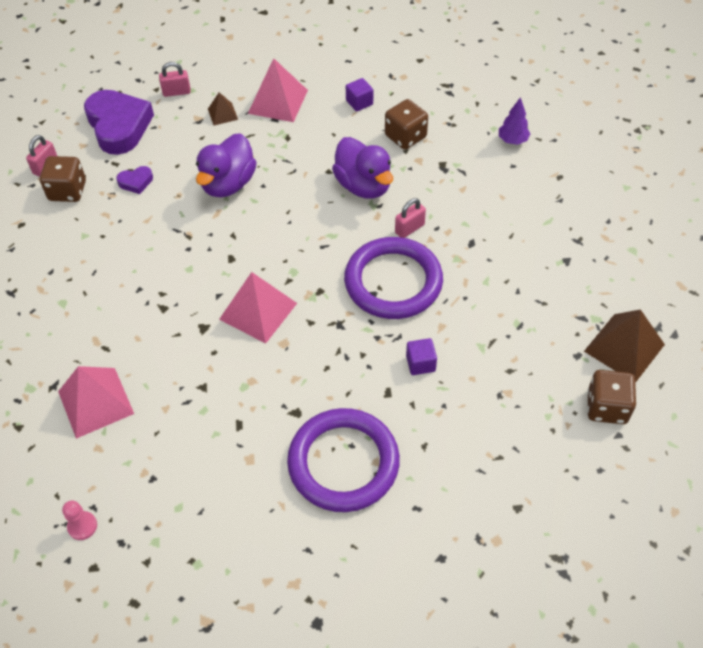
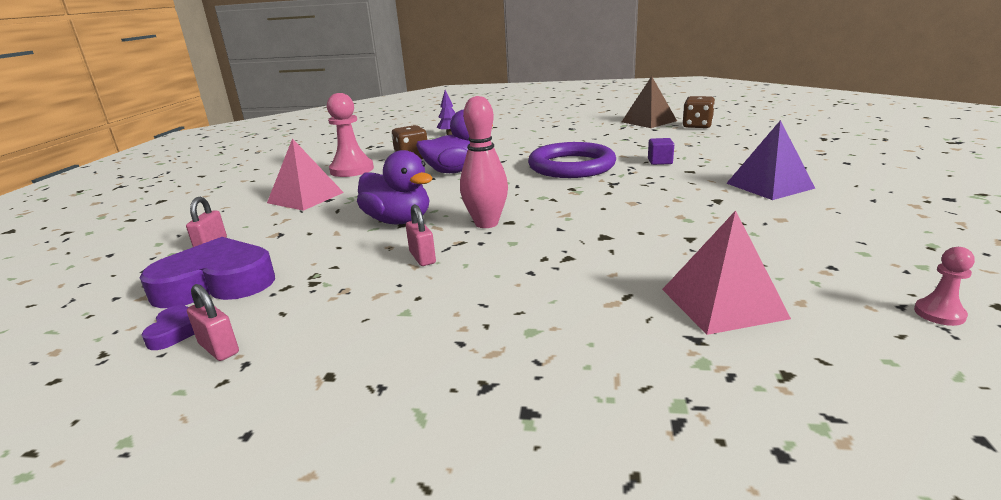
camera: 75 degrees left, 30 degrees down
brown dice [40,156,86,202] -> none
purple heart [116,166,153,194] -> purple heart moved to [141,305,195,350]
brown pyramid [208,92,238,125] -> none
pink pyramid [219,272,297,344] -> none
purple ring [287,408,400,512] -> purple pyramid [726,120,816,200]
purple cube [346,78,373,112] -> pink pawn [327,93,374,177]
pink padlock [395,198,426,238] -> pink padlock moved to [406,204,436,266]
none -> pink bowling pin [460,96,508,228]

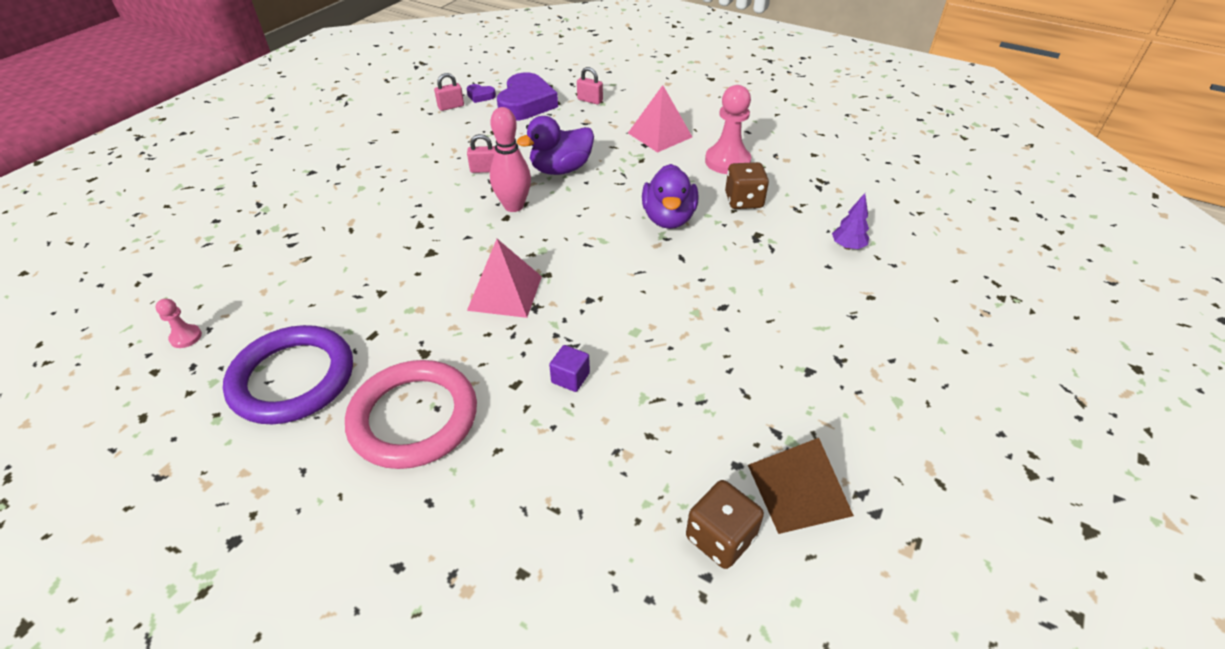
camera: 110 degrees right, 20 degrees up
purple ring [528,142,616,178] -> purple ring moved to [223,325,353,424]
pink pyramid [662,210,791,335] -> pink pyramid moved to [467,239,542,318]
purple pyramid [726,120,816,200] -> pink ring [345,360,477,469]

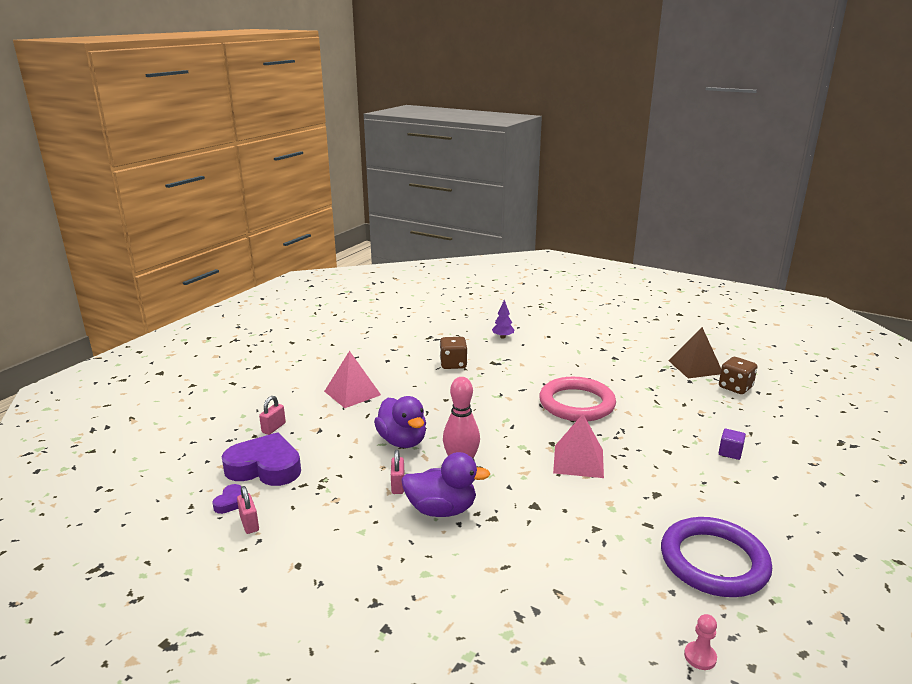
camera: 90 degrees left, 20 degrees down
pink ring [345,360,477,469] -> pink ring moved to [539,377,616,421]
purple cube [549,345,590,392] -> purple cube moved to [719,429,746,460]
purple duck [642,164,698,229] -> purple duck moved to [401,452,490,517]
pink pawn [705,85,751,174] -> none

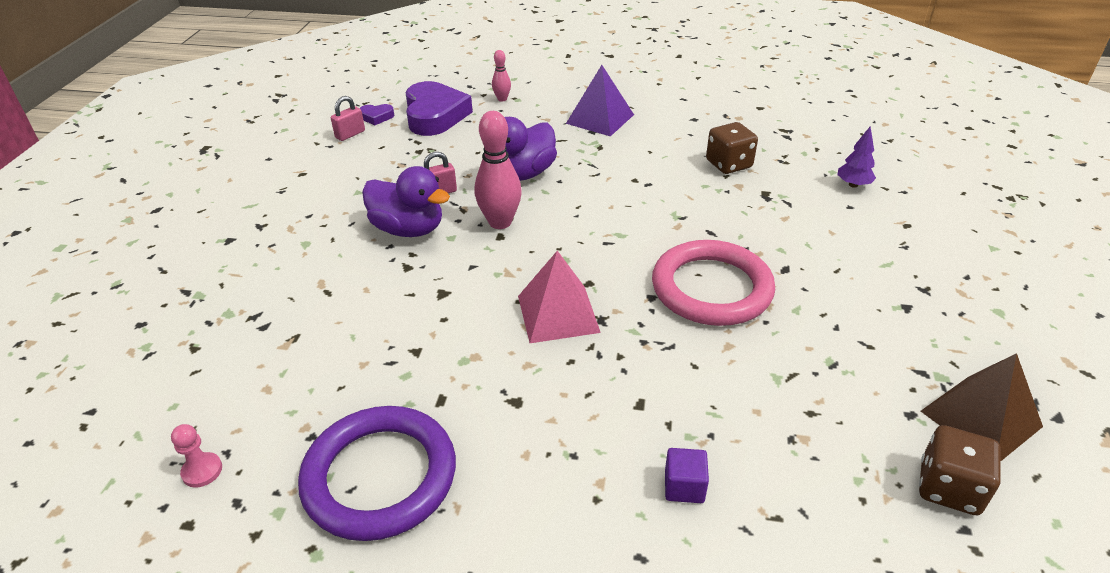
camera: 70 degrees right, 15 degrees up
pink padlock [259,396,286,435] -> pink bowling pin [492,50,511,102]
pink pyramid [324,351,381,408] -> purple pyramid [566,65,634,136]
purple duck [401,452,490,517] -> purple duck turned 45 degrees counterclockwise [362,166,450,237]

